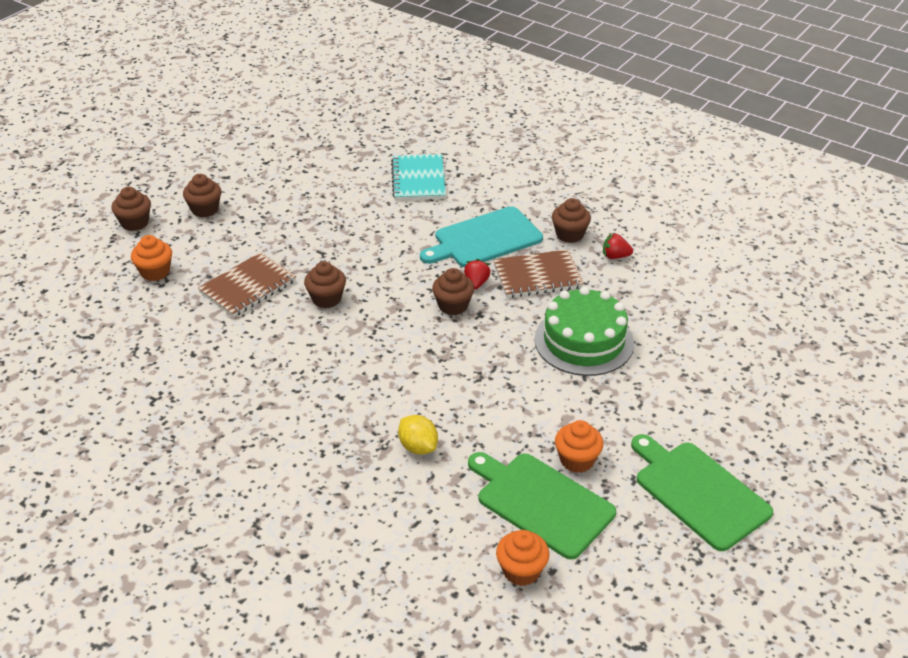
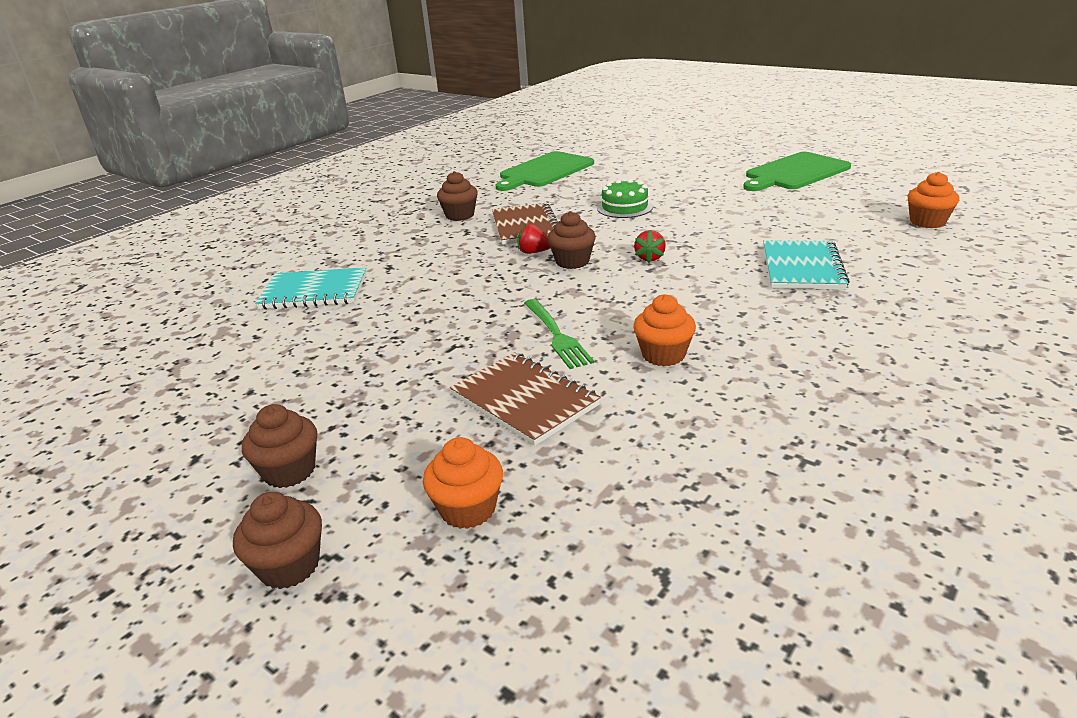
camera: 85 degrees left, 10 degrees down
brown cupcake [304,261,346,308] -> green fork [524,299,594,369]
yellow lemon [398,415,438,455] -> turquoise notebook [763,240,850,290]
turquoise cutting board [420,206,543,267] -> none
green cutting board [468,452,616,559] -> green cutting board moved to [496,151,594,191]
green cake [534,286,634,376] -> green cake [597,179,653,218], size x0.59
orange cupcake [555,420,604,473] -> orange cupcake moved to [633,294,696,366]
red strawberry [603,233,633,259] -> red strawberry moved to [634,230,666,263]

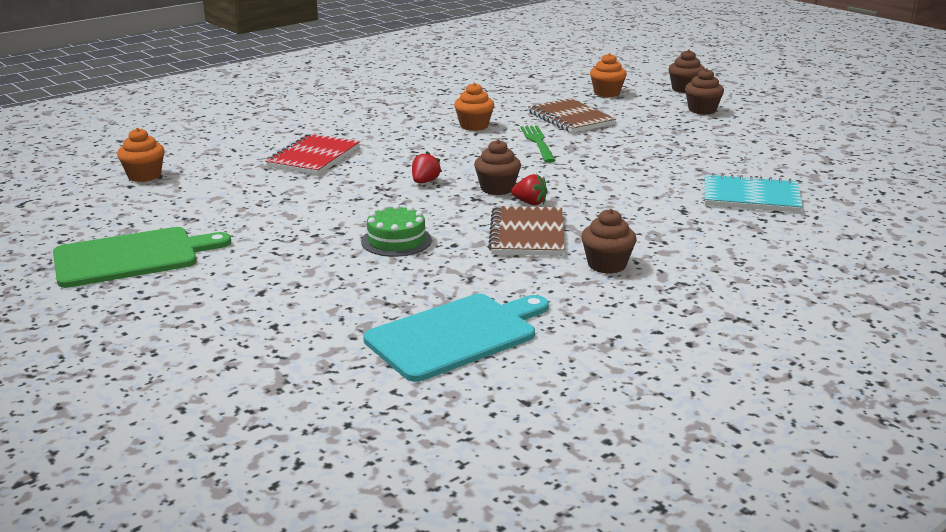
camera: 170 degrees left, 5 degrees down
green cutting board [496,151,594,191] -> turquoise cutting board [363,294,549,382]
turquoise notebook [763,240,850,290] -> red notebook [265,134,360,175]

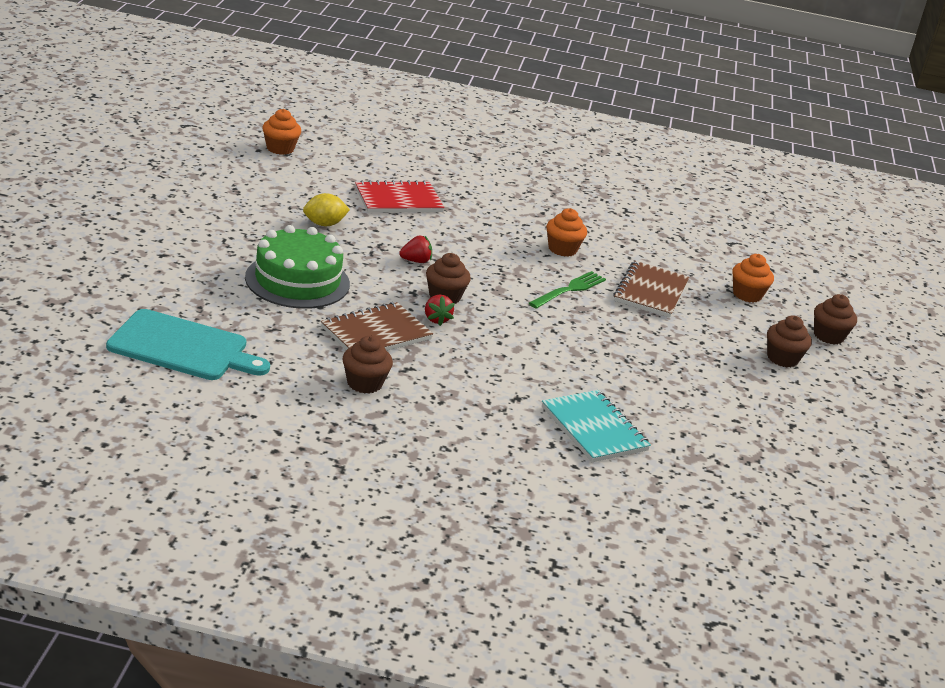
camera: 45 degrees right, 5 degrees up
green cutting board [53,227,231,288] -> none
green cake [361,204,432,257] -> green cake [245,225,350,309], size x1.69
none -> yellow lemon [303,193,350,226]

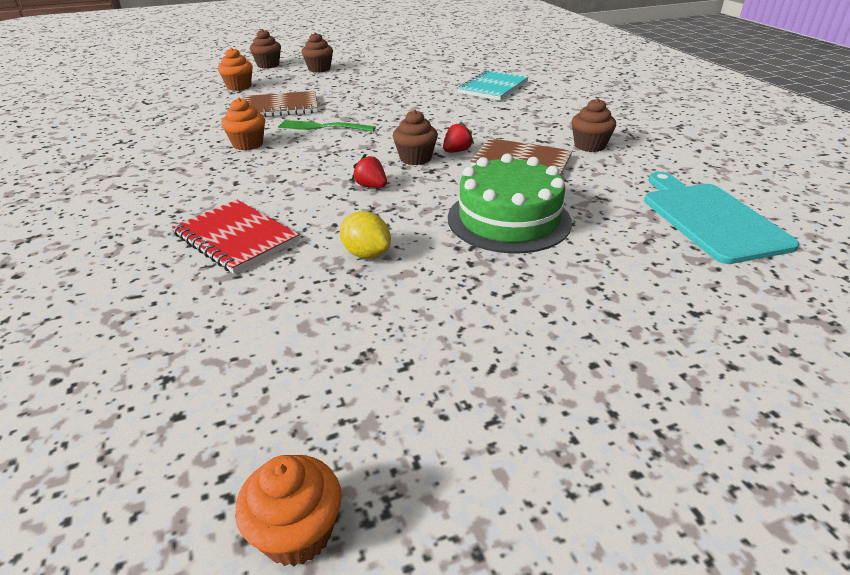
camera: 115 degrees left, 5 degrees up
orange cupcake [262,109,301,155] -> orange cupcake moved to [235,455,342,566]

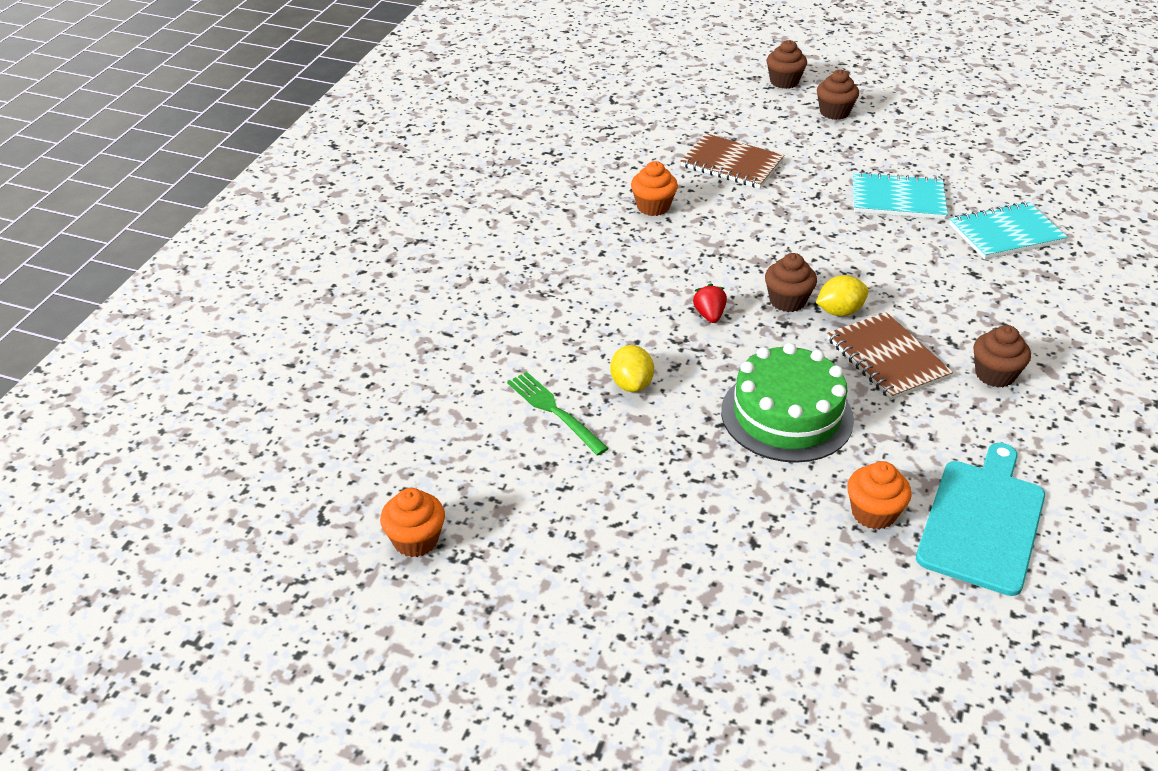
camera: 40 degrees right, 5 degrees up
red notebook [172,200,299,274] -> none
orange cupcake [218,48,253,91] -> orange cupcake moved to [847,461,912,530]
green fork [278,120,376,132] -> green fork moved to [507,372,609,456]
red strawberry [443,122,474,152] -> yellow lemon [816,275,869,316]
none -> turquoise notebook [853,172,948,219]

